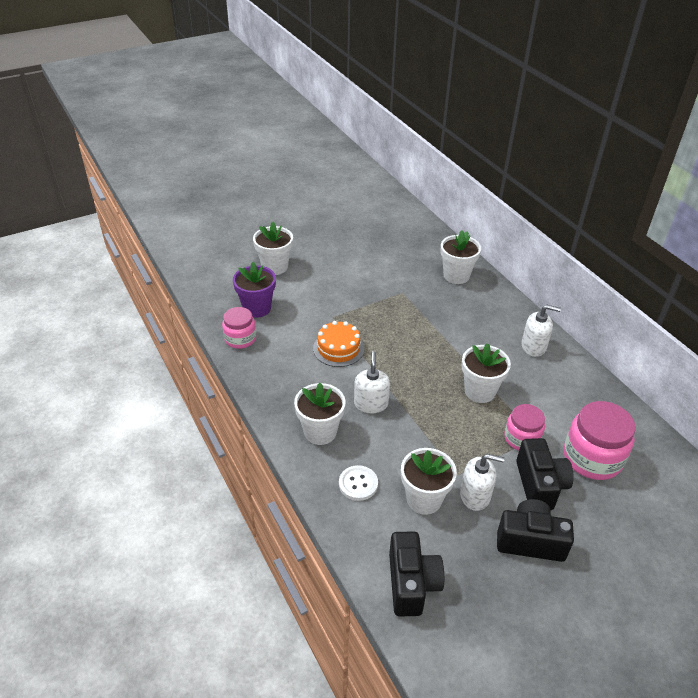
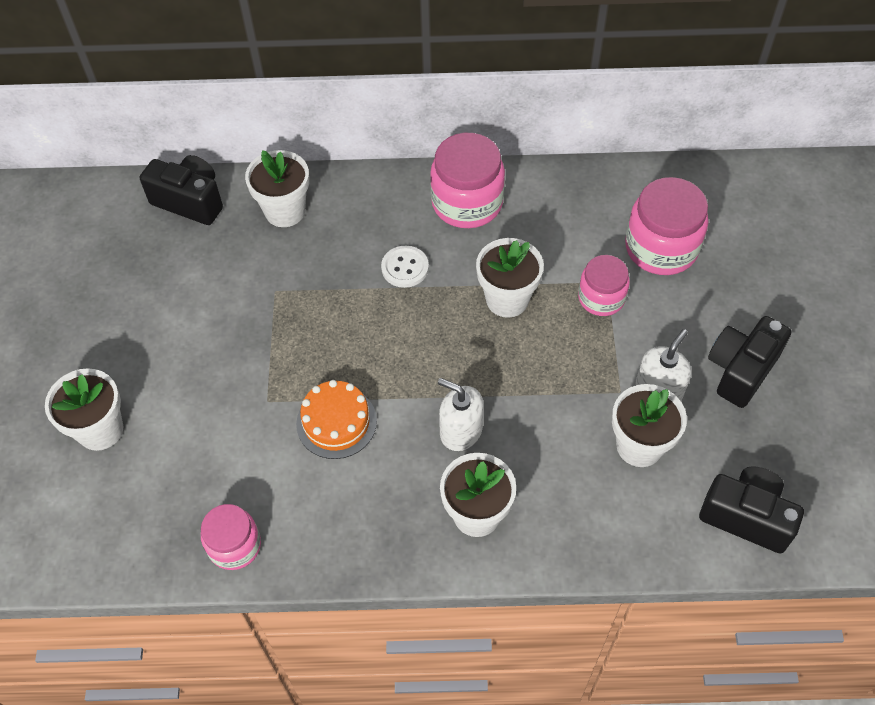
camera: 60 degrees left, 15 degrees up
purple flower pot [233,262,276,318] -> none
white button [339,465,378,501] -> white button moved to [381,246,429,288]
black camera [516,438,574,511] -> black camera moved to [140,155,223,225]
white soap dispenser [521,305,561,357] -> pink jar [430,133,505,228]

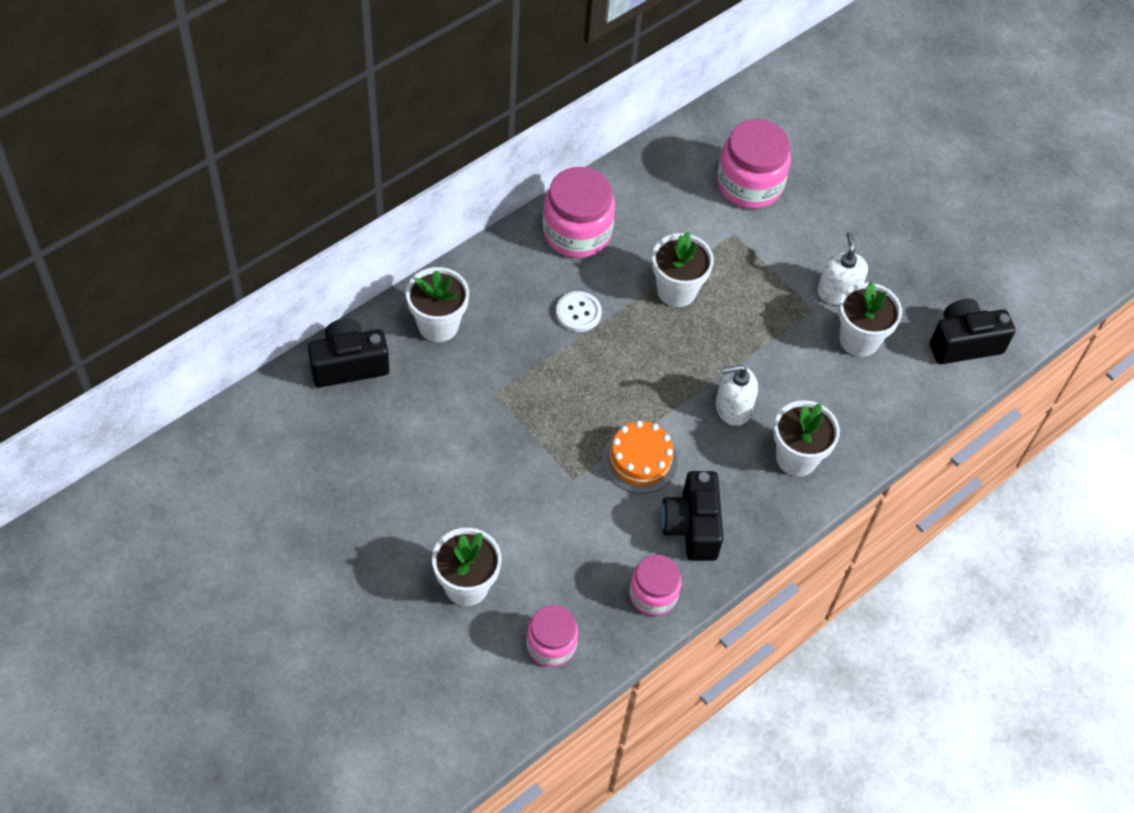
camera: 45 degrees left, 0 degrees up
pink jar [578,255,630,316] -> pink jar moved to [526,605,578,667]
black camera [708,316,791,408] -> black camera moved to [661,471,723,561]

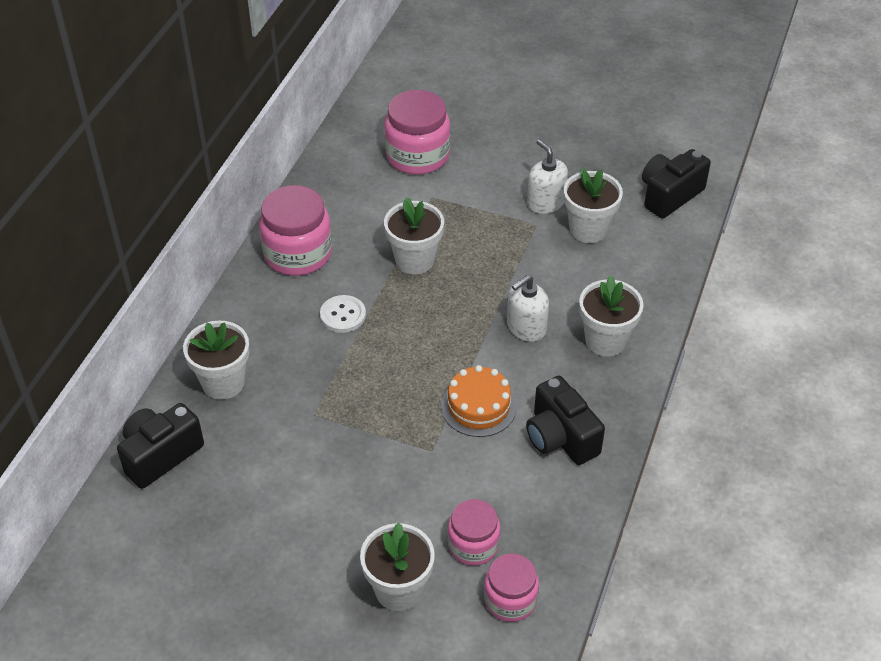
camera: 25 degrees left, 10 degrees down
pink jar [629,555,682,616] -> pink jar moved to [448,499,500,566]

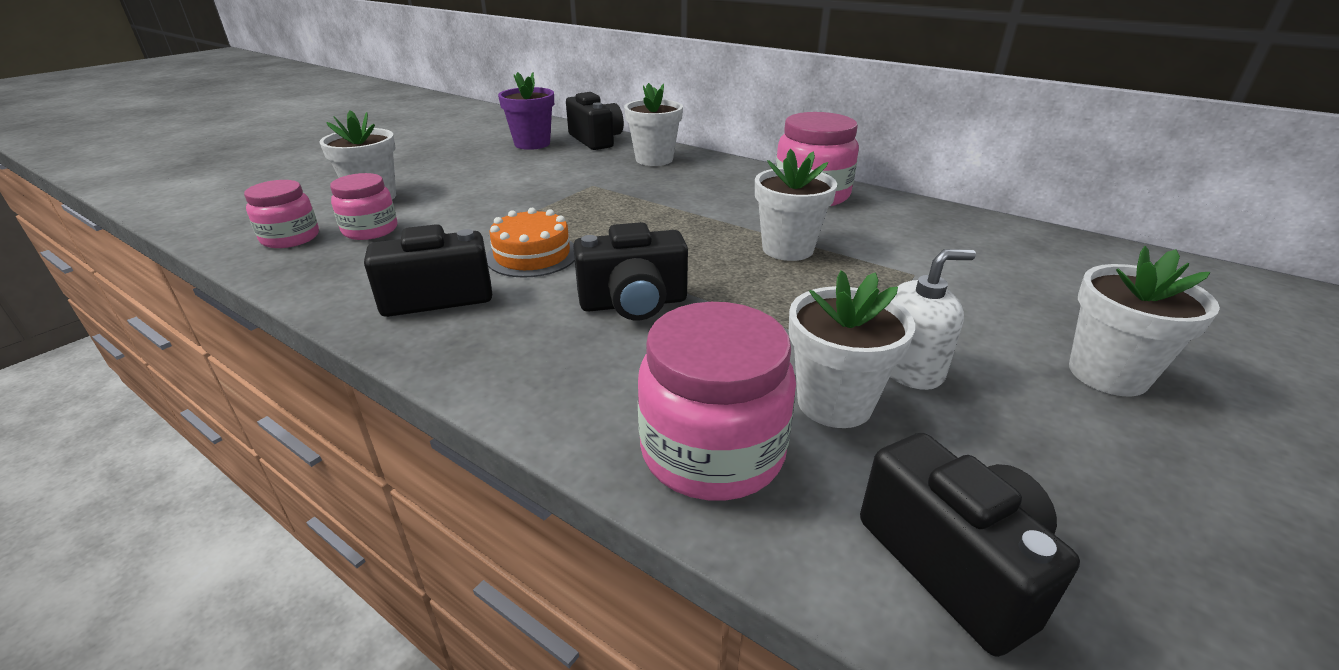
camera: 105 degrees right, 15 degrees down
white button [320,295,366,333] -> none
pink jar [384,90,450,175] -> pink jar moved to [638,302,796,501]
white soap dispenser [507,275,549,342] -> black camera [573,222,688,320]
white flower pot [579,276,643,357] -> white flower pot moved to [1069,246,1220,397]
none -> purple flower pot [498,72,554,150]

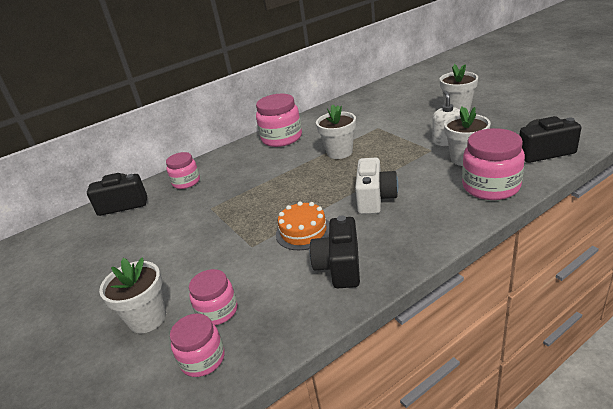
camera: 65 degrees left, 0 degrees up
purple flower pot [498,72,554,150] -> none
black camera [573,222,688,320] -> white camera [355,158,398,214]
white flower pot [624,83,683,166] -> pink jar [166,152,200,189]

